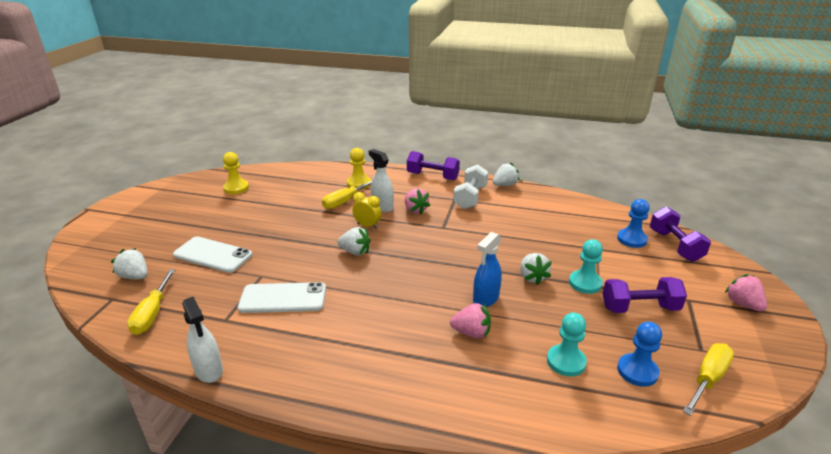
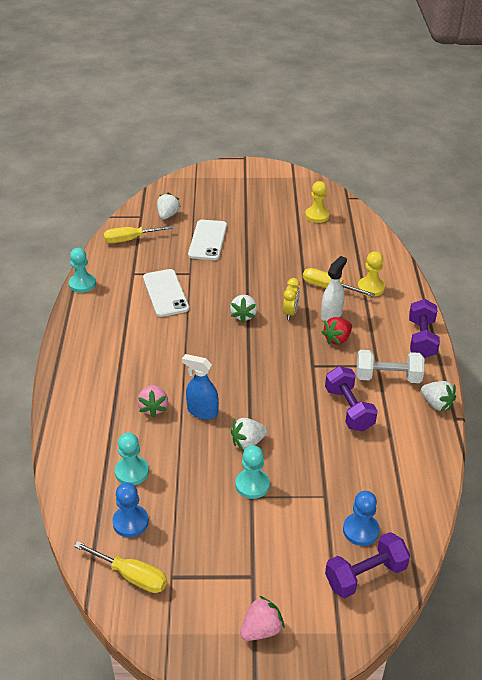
camera: 75 degrees right, 10 degrees up
white spray bottle [182,297,223,383] -> turquoise pawn [69,248,96,293]
pink strawberry [405,188,430,214] -> red strawberry [321,317,352,345]
purple dumbbell [602,277,687,313] -> purple dumbbell moved to [325,366,378,431]

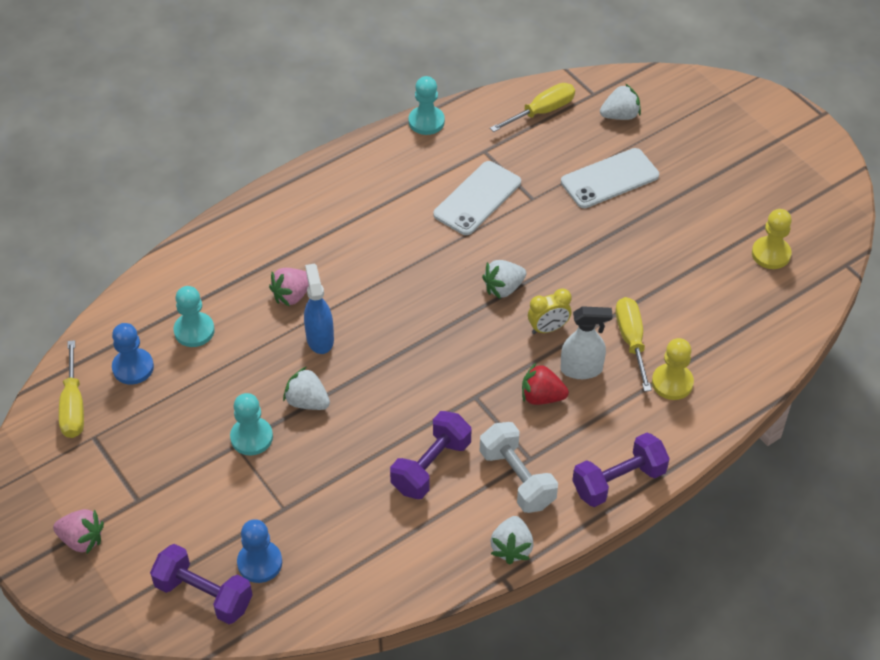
camera: 55 degrees right, 10 degrees up
yellow screwdriver [104,225,174,243] -> yellow screwdriver turned 105 degrees clockwise [490,83,575,132]

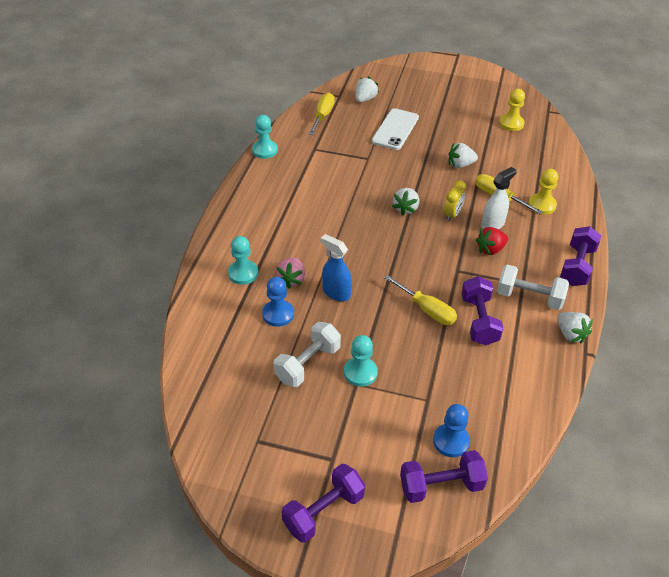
camera: 40 degrees left, 5 degrees down
pink strawberry [53,509,104,554] -> purple dumbbell [282,464,365,543]
yellow screwdriver [59,340,84,438] -> yellow screwdriver moved to [384,275,457,325]
blue pawn [112,323,154,385] -> blue pawn moved to [262,277,294,327]
turquoise pawn [173,286,215,347] -> turquoise pawn moved to [228,236,258,285]
white strawberry [283,367,330,410] -> white strawberry moved to [449,143,478,168]
white phone [433,161,521,235] -> none
none -> white dumbbell [274,322,341,387]

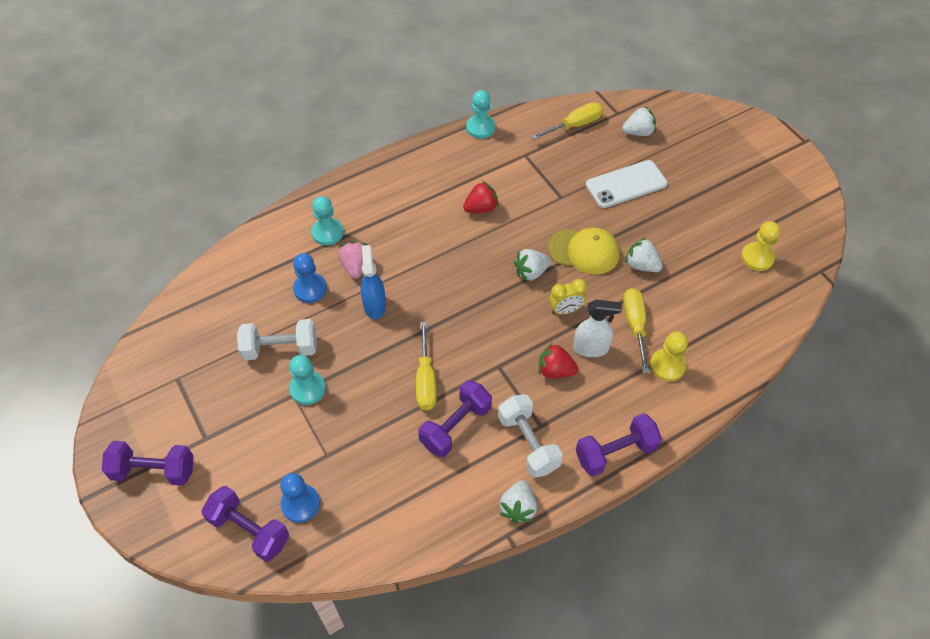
camera: 45 degrees right, 10 degrees up
pink strawberry [276,258,305,288] -> pink strawberry turned 120 degrees clockwise [339,241,368,279]
none -> red strawberry [463,181,499,213]
none -> yellow cap [548,228,620,275]

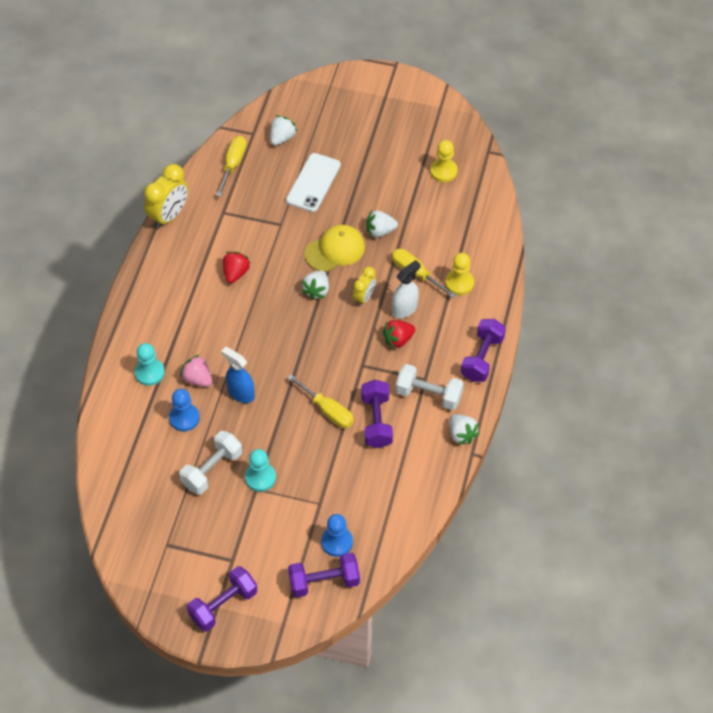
camera: 45 degrees left, 0 degrees up
turquoise pawn [466,90,495,139] -> yellow clock [144,164,188,229]

